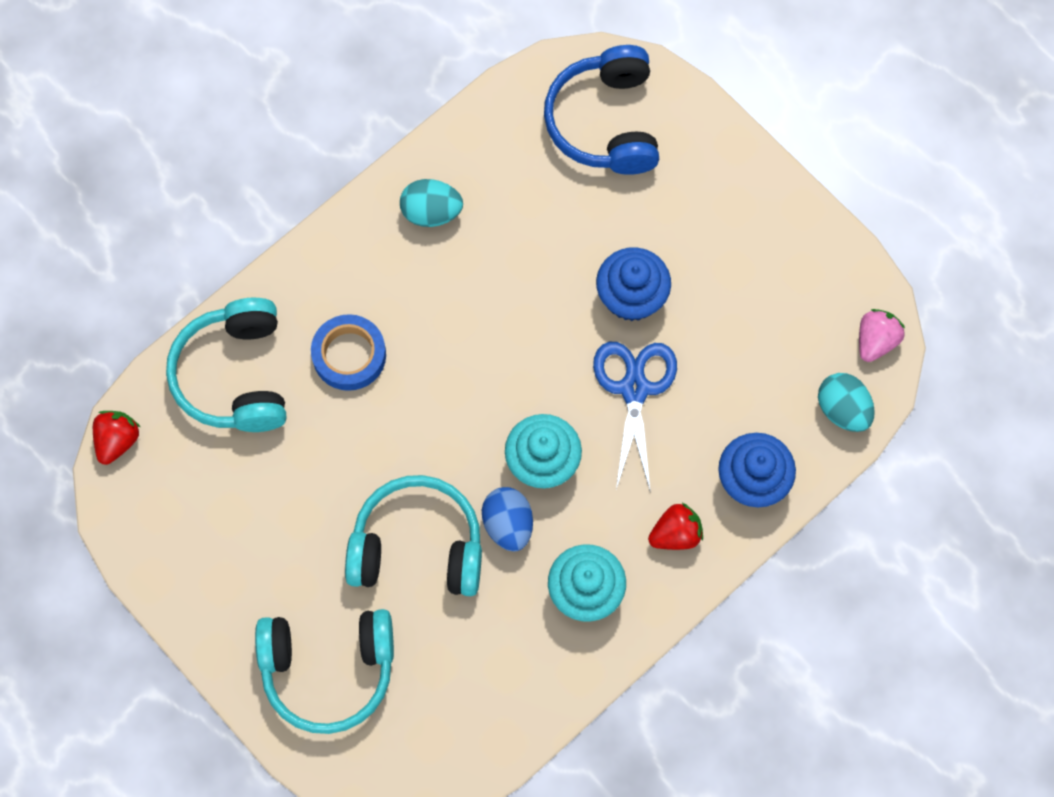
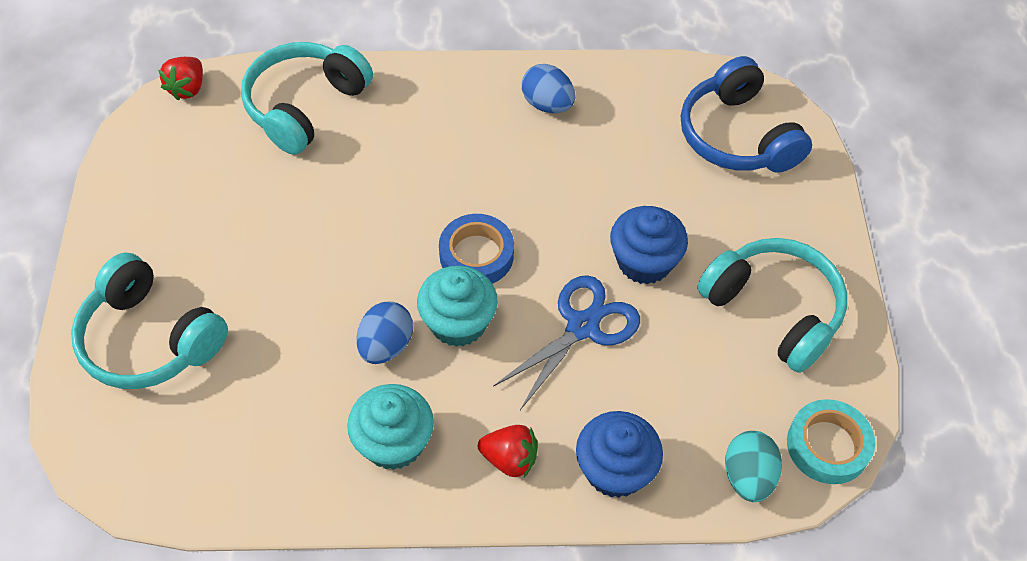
camera: 40 degrees right, 15 degrees down
red strawberry [93,411,140,465] -> red strawberry turned 135 degrees clockwise [159,57,203,101]
blue tape [311,314,386,391] -> blue tape moved to [439,214,514,284]
turquoise headphones [345,475,482,596] -> turquoise headphones moved to [697,238,847,373]
turquoise egg [400,179,463,227] -> blue egg [522,64,575,113]
blue headphones [544,45,659,175] -> blue headphones turned 60 degrees counterclockwise [681,56,812,173]
pink strawberry [859,309,905,362] -> turquoise tape [787,399,875,484]

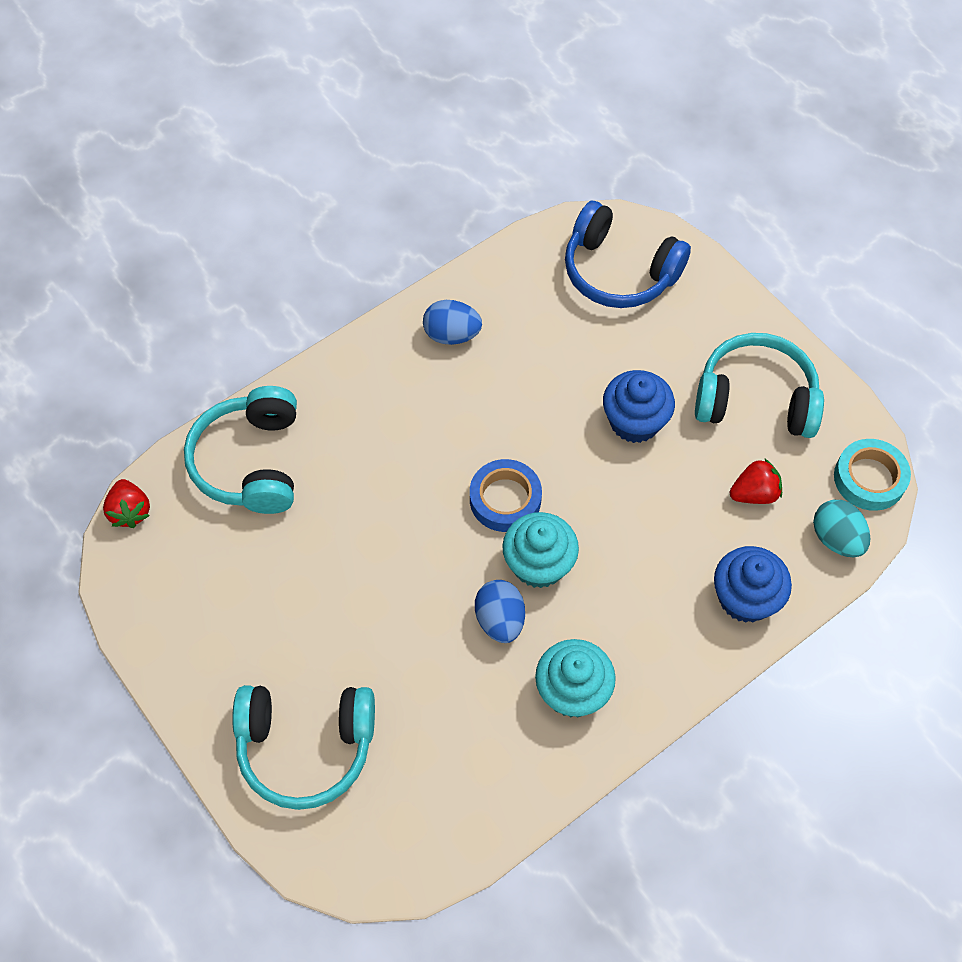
camera: 35 degrees left, 5 degrees up
red strawberry [478,425,538,478] -> red strawberry moved to [730,458,782,504]
blue scissors [493,275,640,410] -> none

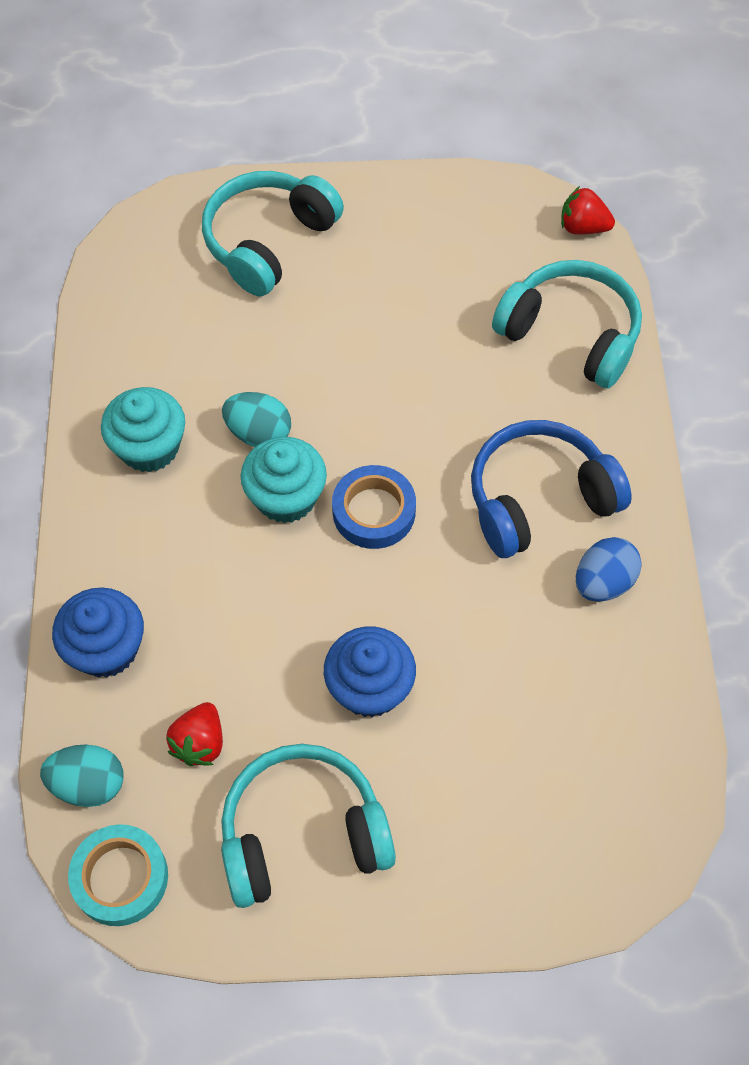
camera: 125 degrees right, 0 degrees up
blue egg [475,580,525,643] -> turquoise egg [222,392,291,447]
blue headphones [565,201,691,308] -> blue headphones moved to [471,420,632,558]
turquoise headphones [695,333,824,438] -> turquoise headphones turned 150 degrees counterclockwise [221,744,396,908]

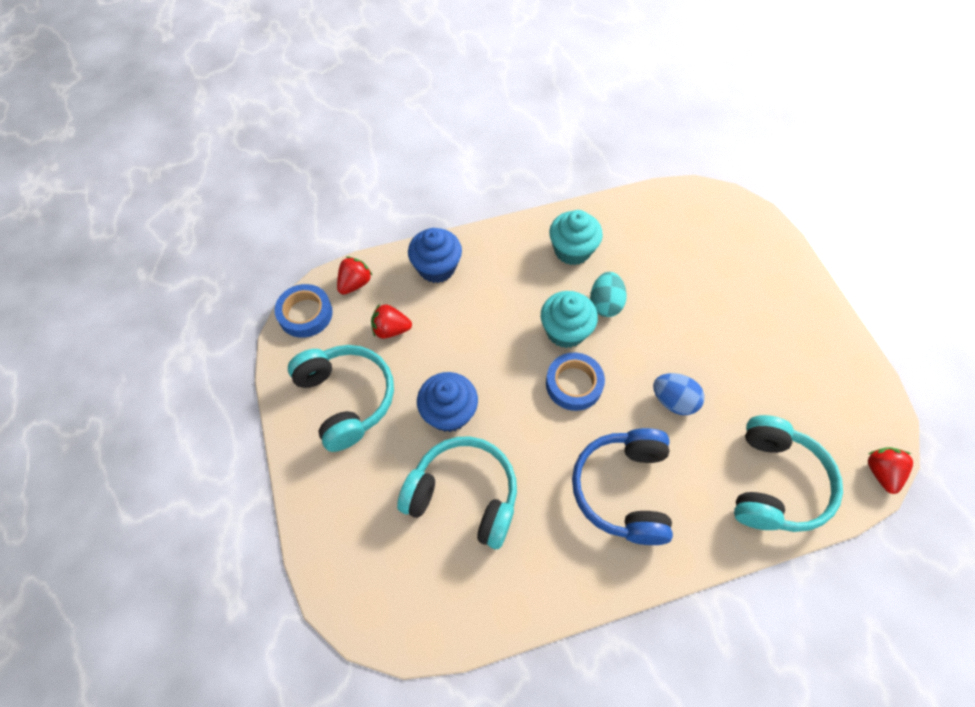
camera: 75 degrees right, 0 degrees up
turquoise egg [40,744,124,807] -> red strawberry [337,256,373,295]
turquoise tape [68,824,168,926] -> blue tape [275,284,333,338]
turquoise headphones [202,171,344,296] -> turquoise headphones moved to [397,436,517,549]
blue headphones [471,420,632,558] -> blue headphones turned 135 degrees counterclockwise [572,428,673,545]
blue egg [576,537,641,602] -> blue egg moved to [653,373,704,415]

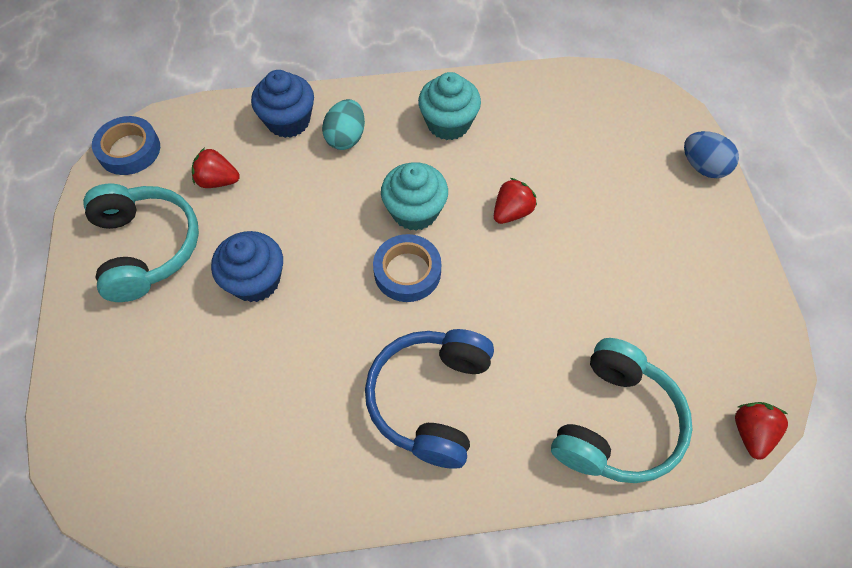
camera: 10 degrees right, 0 degrees up
red strawberry [337,256,373,295] -> red strawberry moved to [494,178,537,224]
turquoise headphones [397,436,517,549] -> none
turquoise egg [590,272,627,317] -> turquoise egg moved to [322,99,365,150]
blue egg [653,373,704,415] -> blue egg moved to [684,131,739,178]

